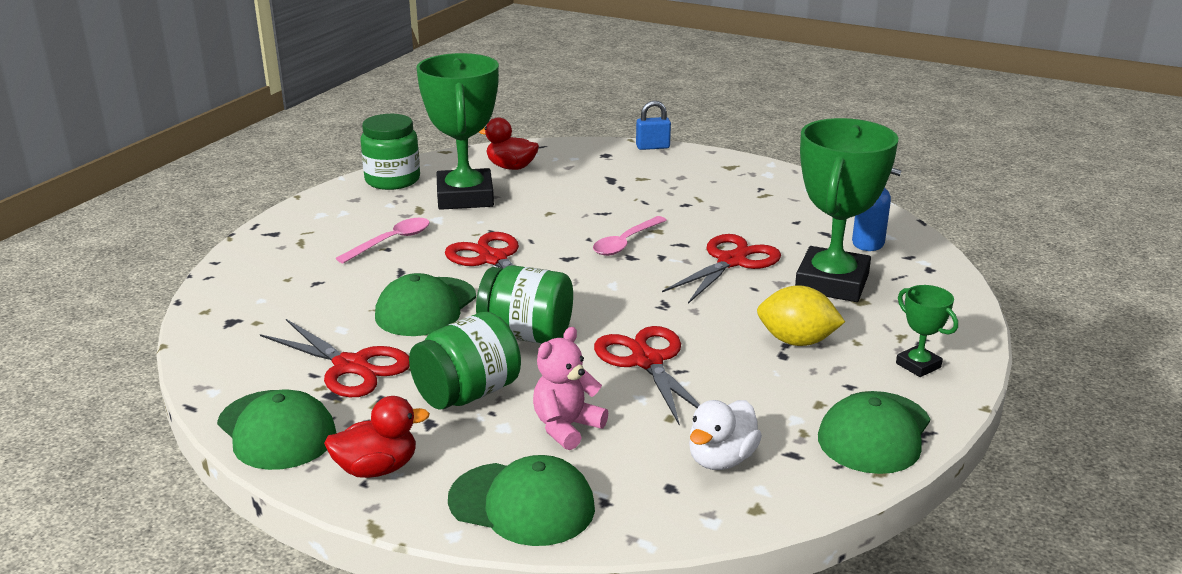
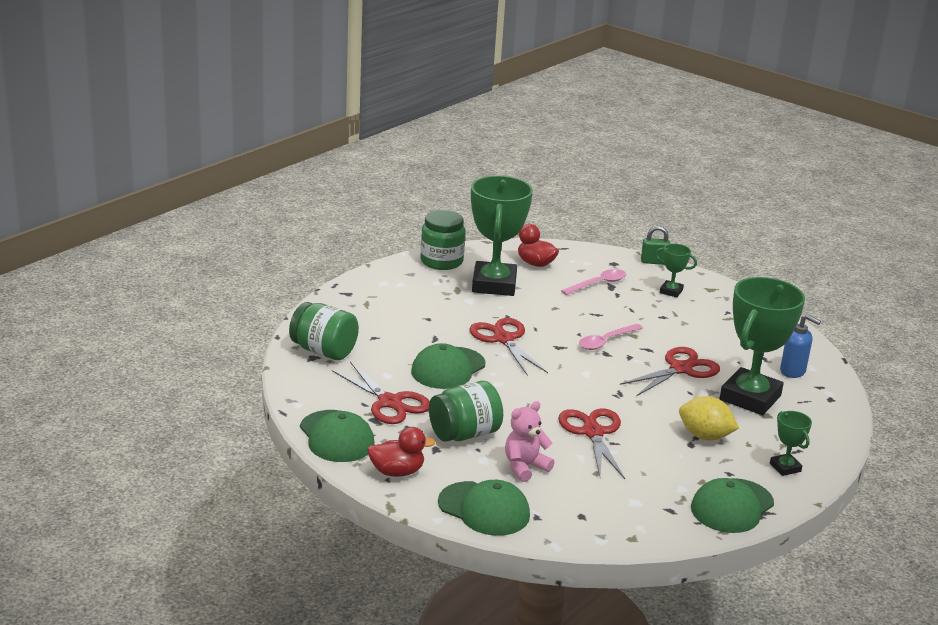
camera: 10 degrees right, 0 degrees up
pink spoon [335,218,430,263] -> pink spoon moved to [561,269,626,295]
green jar [476,265,573,343] -> green jar moved to [289,302,359,360]
blue padlock [636,101,671,150] -> green padlock [641,226,670,265]
white duck [689,400,762,470] -> none
none -> green trophy [655,244,697,297]

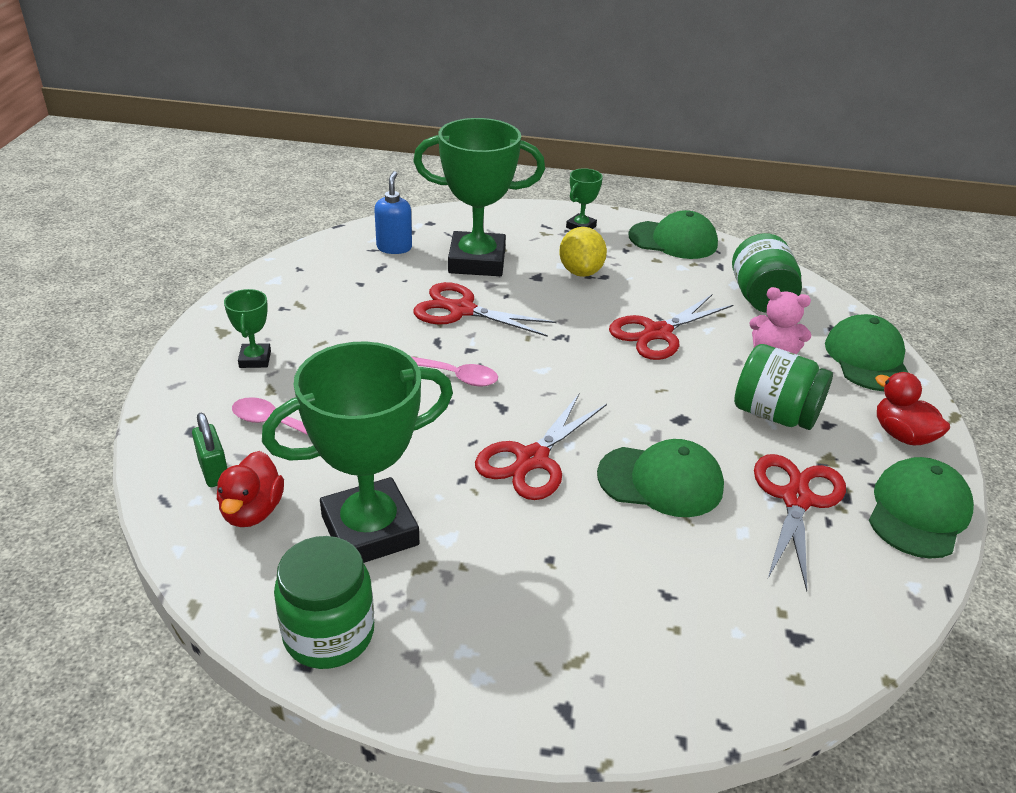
camera: 120 degrees left, 10 degrees up
green jar [289,302,359,360] -> green jar moved to [732,233,802,313]
green padlock [641,226,670,265] -> green padlock moved to [192,412,227,487]

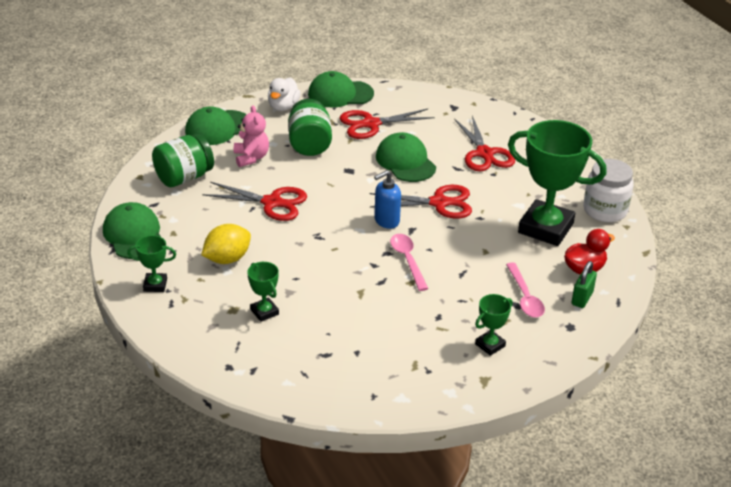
camera: 125 degrees left, 0 degrees up
green jar [274,536,374,669] -> white jar [583,159,634,222]
blue soap dispenser [374,171,412,254] -> blue soap dispenser moved to [374,170,401,229]
green trophy [413,118,545,276] -> green trophy [247,262,279,322], size x0.45
red scissors [413,282,557,337] -> red scissors moved to [454,116,515,171]
red duck [875,372,950,445] -> white duck [268,78,301,111]

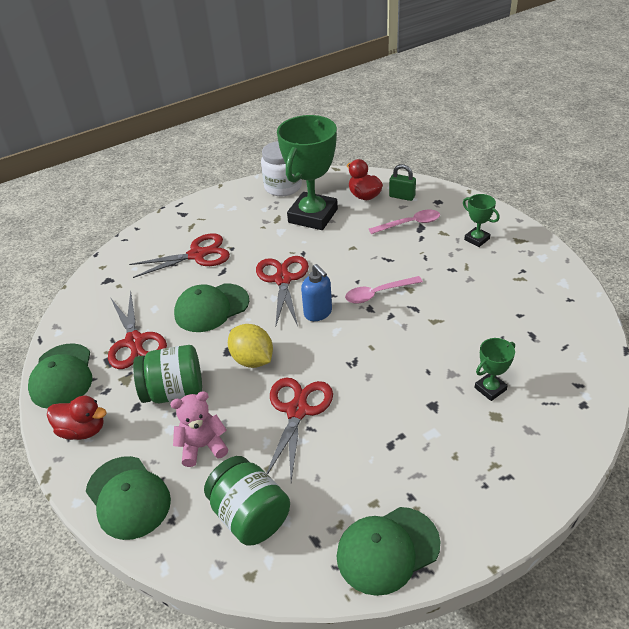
camera: 90 degrees left, 5 degrees up
green trophy [127,235,176,292] -> none
yellow lemon [201,224,251,264] -> yellow lemon moved to [228,324,273,368]
white duck [268,78,301,111] -> red duck [47,396,107,440]

